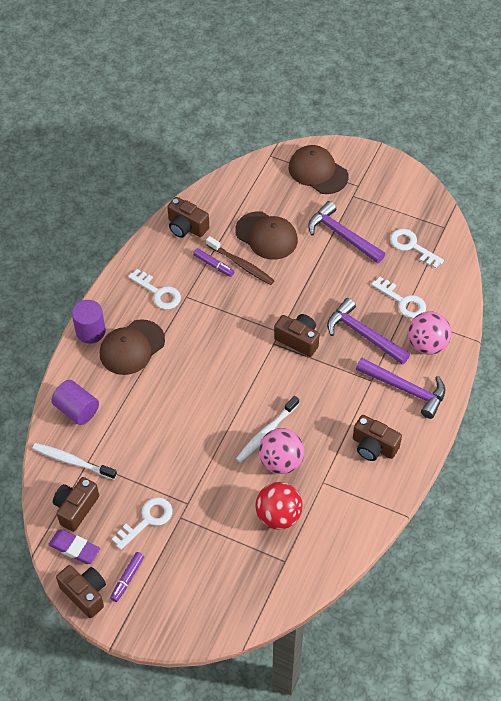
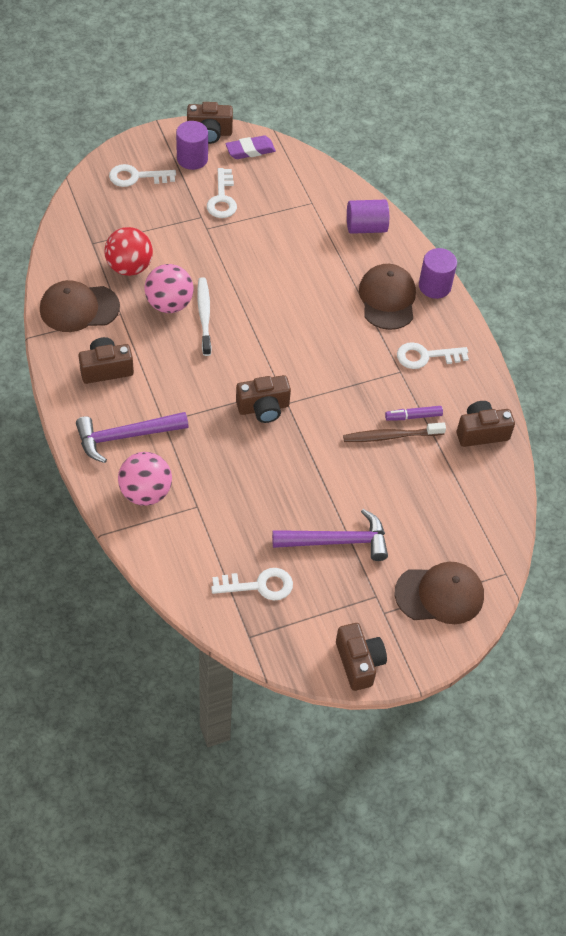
camera: 130 degrees right, 0 degrees up
white toothbrush [33,443,117,480] -> none
brown camera [53,477,99,532] -> brown camera moved to [336,623,387,691]
purple marker [110,552,144,602] -> purple cylinder [176,121,208,170]
brown cap [235,211,298,260] -> brown cap moved to [40,280,120,332]
purple hammer [327,298,410,365] -> none
white key [371,277,426,319] -> white key moved to [109,164,176,187]

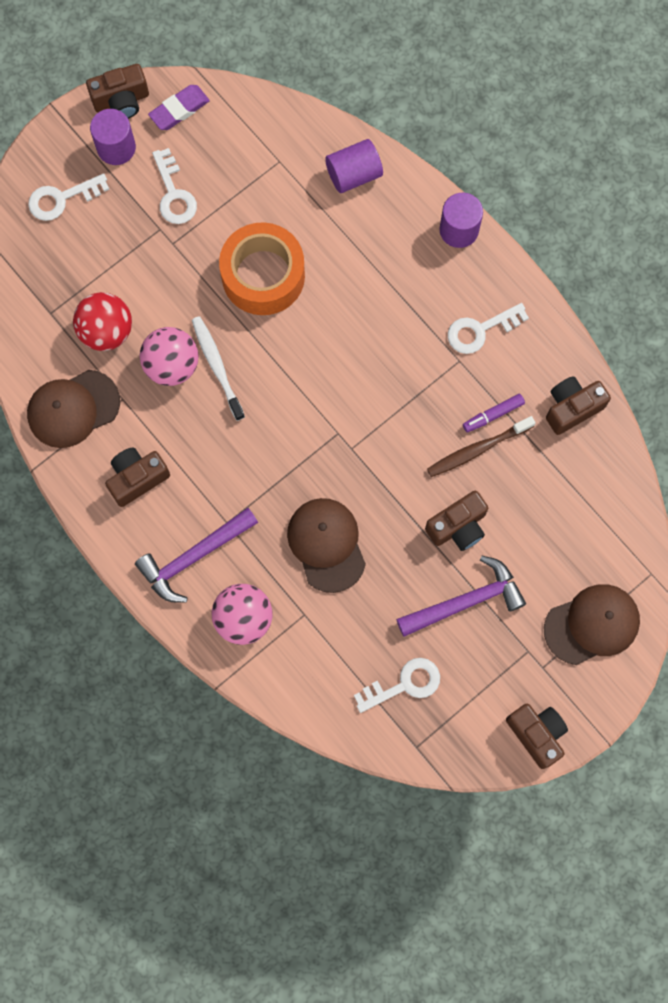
camera: 15 degrees left, 20 degrees up
brown camera [236,375,291,423] -> brown camera moved to [425,491,488,551]
brown cap [359,264,416,330] -> brown cap moved to [287,498,366,593]
none -> orange tape [219,222,305,315]

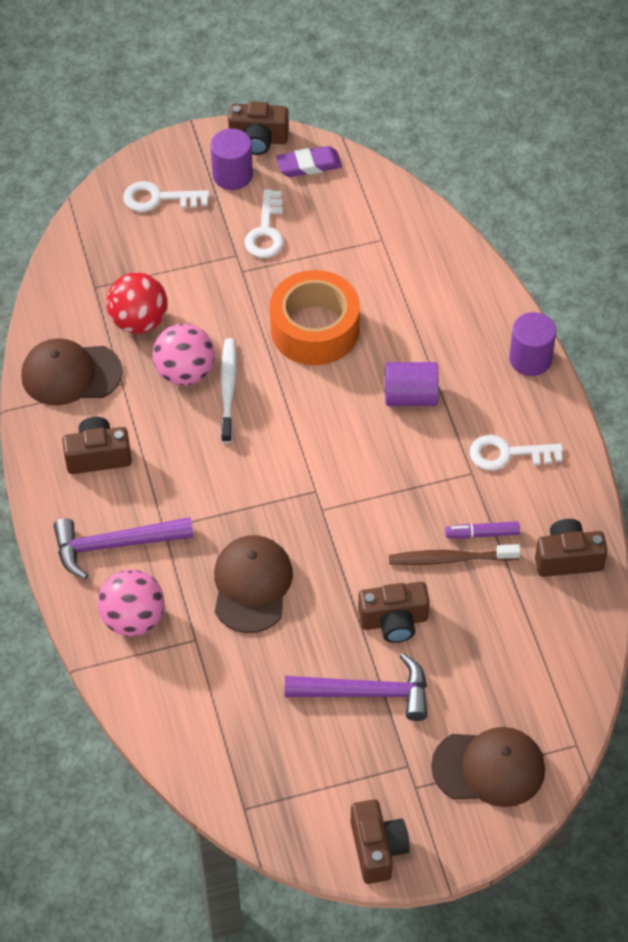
camera: 25 degrees right, 20 degrees down
purple cylinder [325,139,383,193] -> purple cylinder moved to [385,362,439,406]
white key [354,658,440,713] -> none

